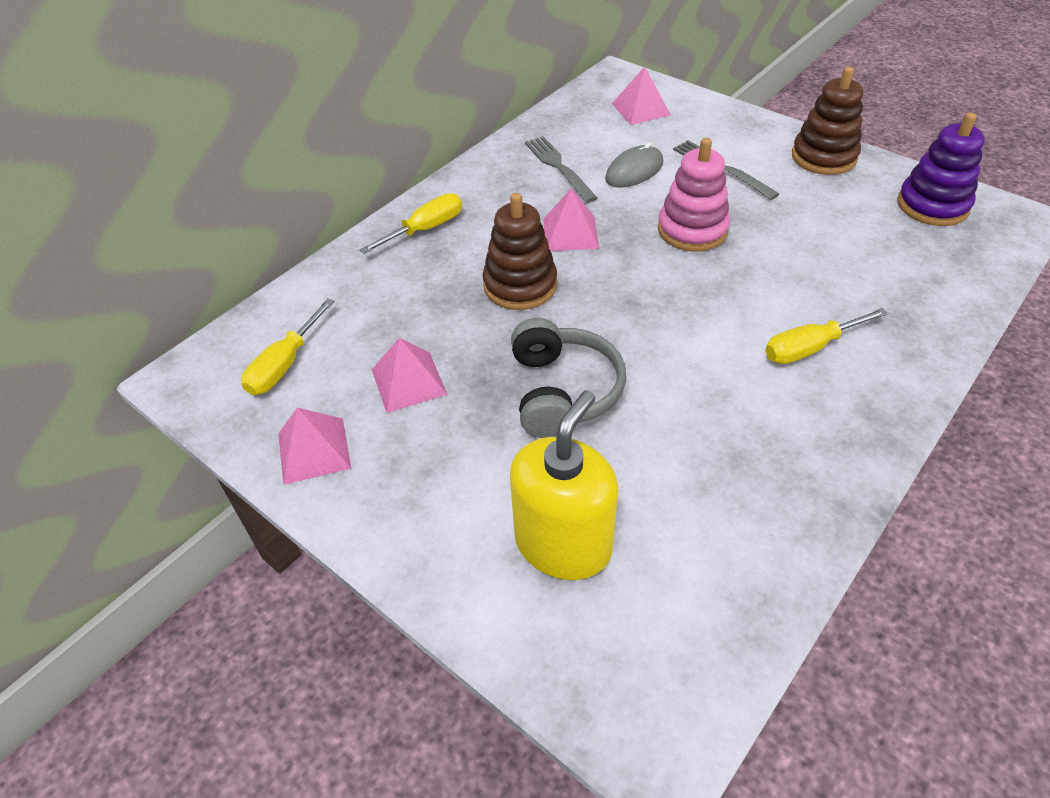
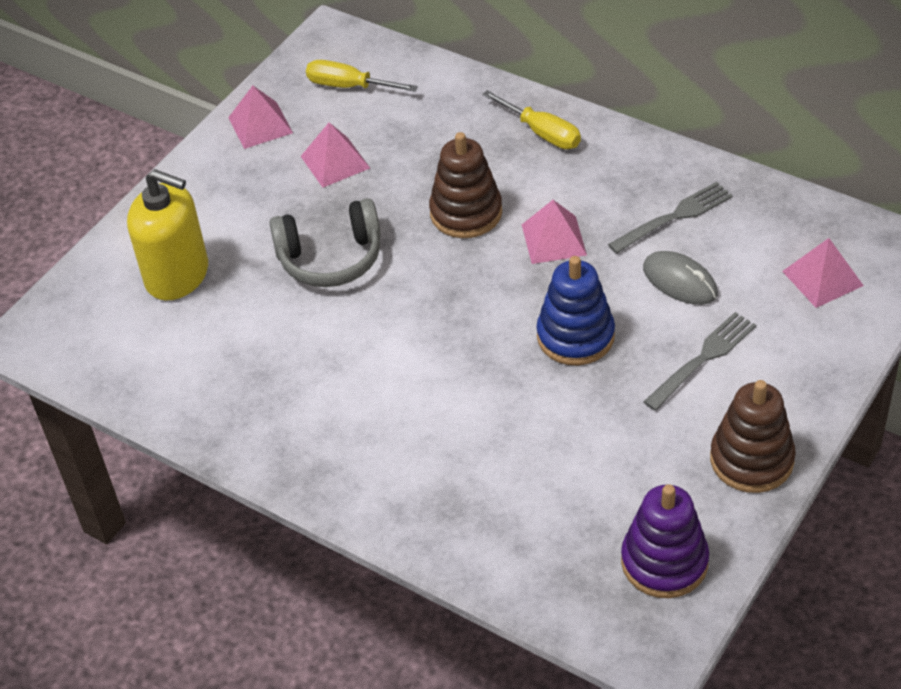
camera: 85 degrees right, 0 degrees up
pink stacking toy [658,138,730,252] -> blue stacking toy [536,256,615,365]
yellow screwdriver [765,308,888,364] -> none

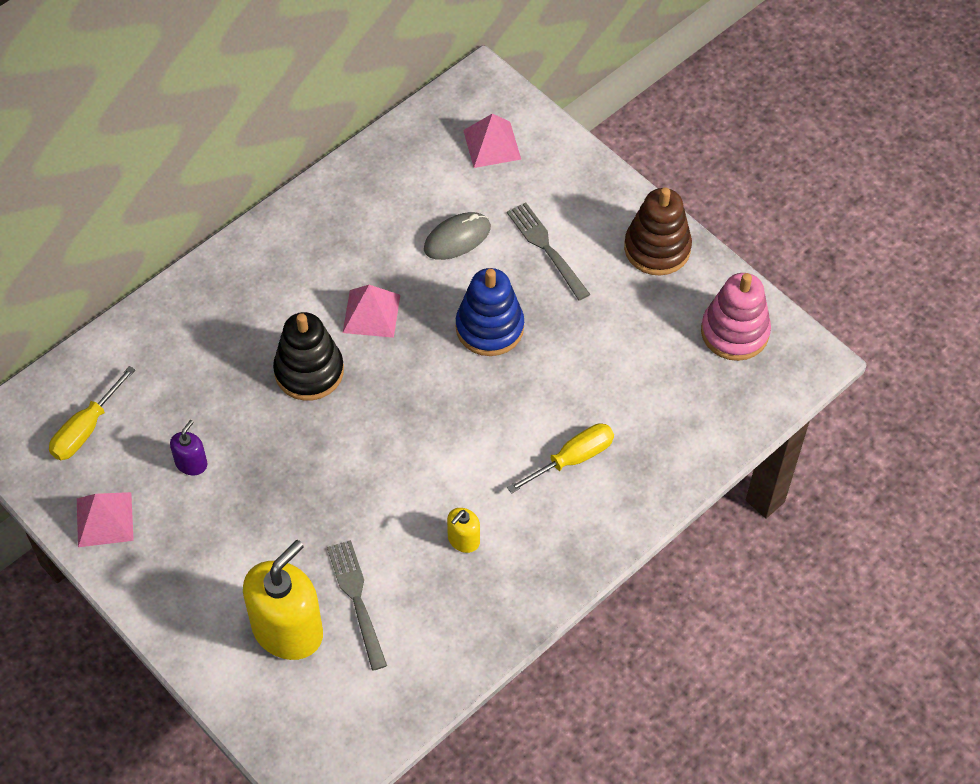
camera: 80 degrees left, 10 degrees up
grey headphones [269,198,381,287] -> none
pink pyramid [301,122,370,188] -> purple soap dispenser [170,420,207,475]
brown stacking toy [429,132,502,238] -> black stacking toy [273,312,344,401]
yellow screwdriver [482,90,581,149] -> yellow screwdriver moved to [507,423,614,494]
grey fork [608,182,733,254] -> grey fork moved to [327,540,387,671]
purple stacking toy [621,484,709,598] -> pink stacking toy [701,273,771,361]
none -> yellow soap dispenser [447,508,480,553]

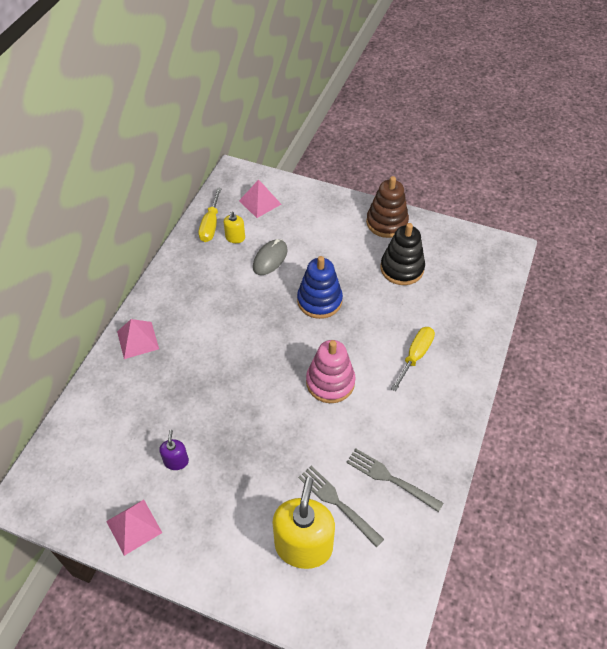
camera: 25 degrees left, 5 degrees down
yellow screwdriver [49,366,135,460] -> yellow screwdriver moved to [199,188,222,242]
black stacking toy [273,312,344,401] -> black stacking toy moved to [381,223,425,285]
pink pyramid [343,285,400,338] -> pink pyramid moved to [117,319,159,359]
yellow soap dispenser [447,508,480,553] -> yellow soap dispenser moved to [224,212,245,243]
grey fork [507,202,590,301] -> grey fork moved to [346,448,444,512]
pink stacking toy [701,273,771,361] -> pink stacking toy moved to [306,340,355,403]

